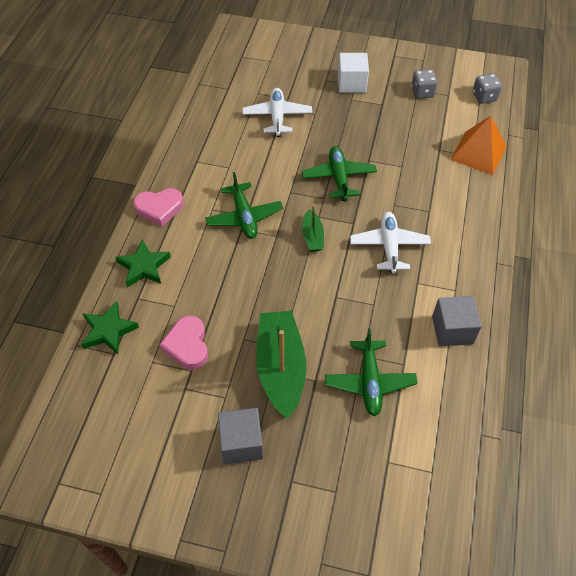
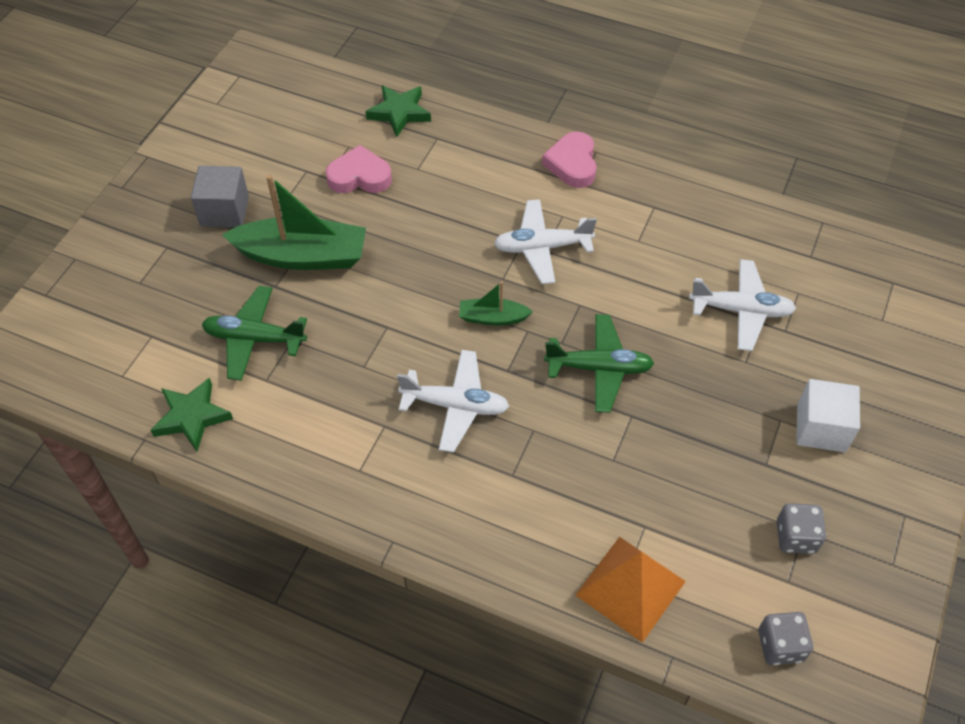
camera: 100 degrees right, 0 degrees up
green star [115,239,171,287] -> green star moved to [150,377,233,451]
green plane [205,172,283,239] -> white plane [494,199,597,284]
grey cube [432,296,482,347] -> none

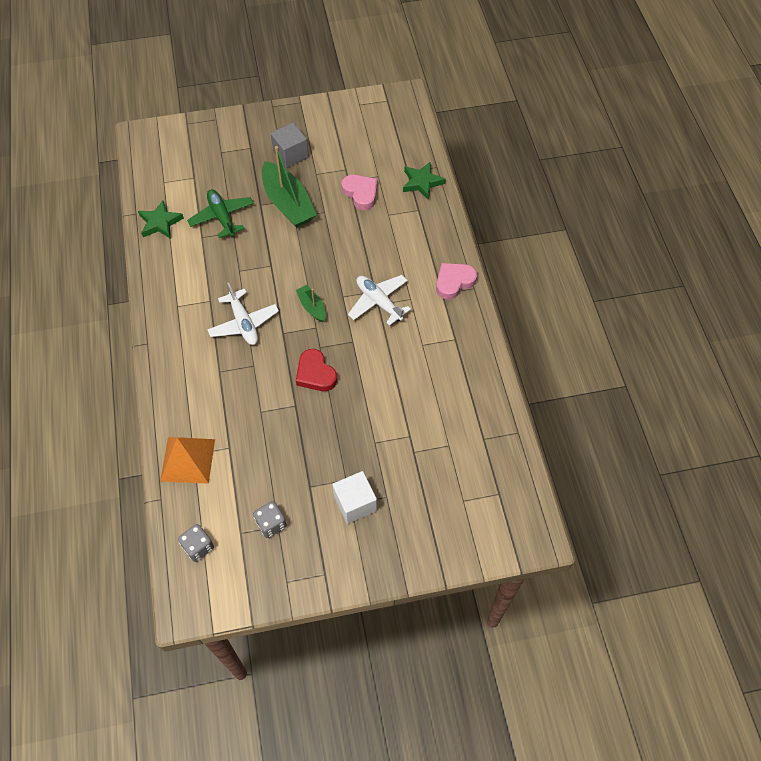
camera: 55 degrees right, 5 degrees up
green plane [544,314,654,413] -> red heart [296,349,337,391]
white plane [689,259,796,351] -> none

